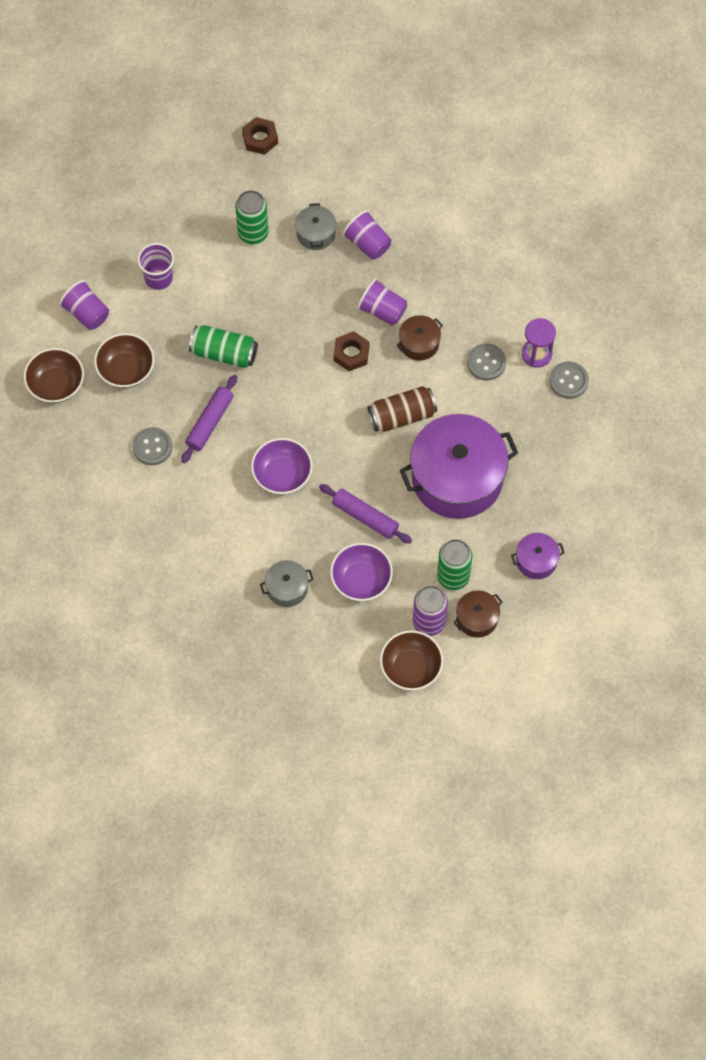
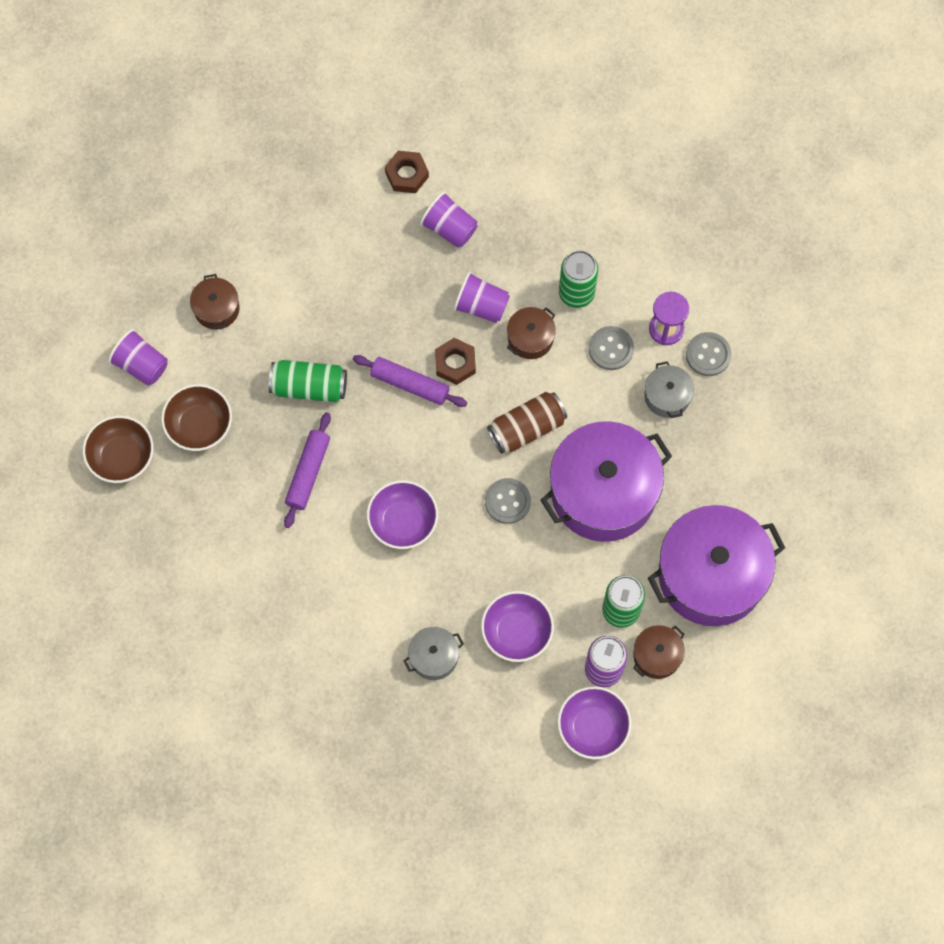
camera: 10 degrees left, 5 degrees up
grey button [133,427,172,465] -> grey button moved to [485,478,531,524]
purple cup [137,243,174,290] -> brown pot [190,274,239,330]
green can [235,190,269,244] -> green can moved to [559,250,598,308]
brown nut [242,117,278,155] -> brown nut moved to [385,151,429,193]
grey pot [295,203,336,250] -> grey pot moved to [644,361,694,418]
purple rolling pin [319,484,412,544] -> purple rolling pin moved to [353,355,467,407]
brown bowl [380,630,443,691] -> purple bowl [558,686,632,759]
purple pot [511,533,565,579] -> purple pot [648,505,785,626], size x2.26

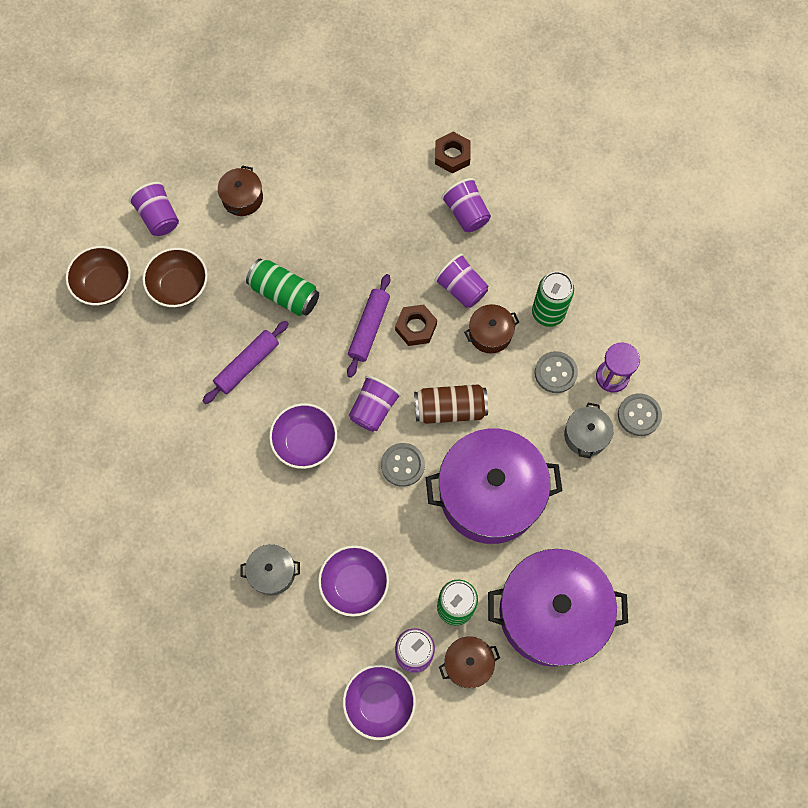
camera: 25 degrees right, 0 degrees up
purple rolling pin [353,355,467,407] -> purple rolling pin turned 60 degrees clockwise [347,274,390,378]
none -> purple cup [349,375,401,432]

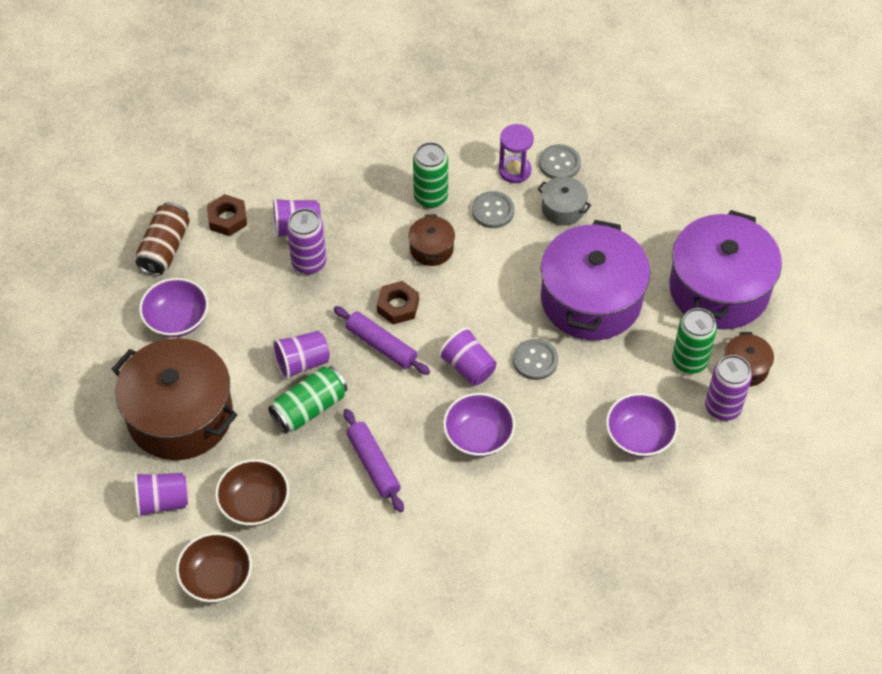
camera: 70 degrees left, 15 degrees down
brown pot [218,165,263,216] -> brown pot [112,338,237,460], size x2.26
grey pot [240,544,300,595] -> none
purple bowl [343,664,416,740] -> purple bowl moved to [139,278,208,337]
brown can [414,384,488,424] -> brown can moved to [136,202,190,276]
purple cup [434,254,489,308] -> purple cup moved to [273,331,330,380]
none -> purple can [287,209,326,274]

